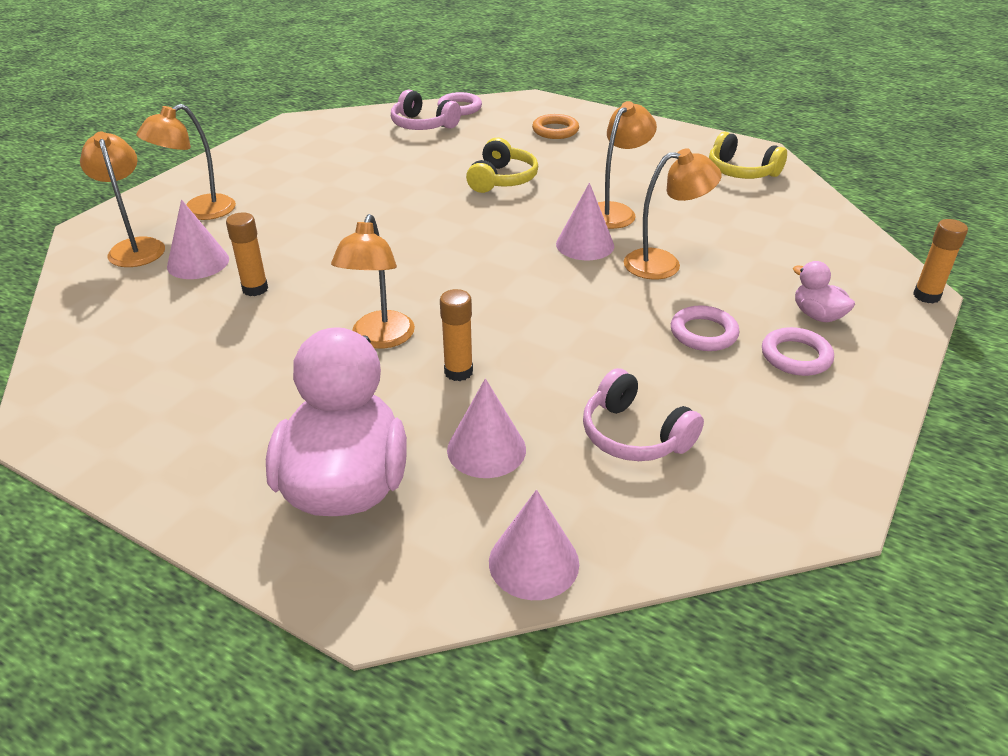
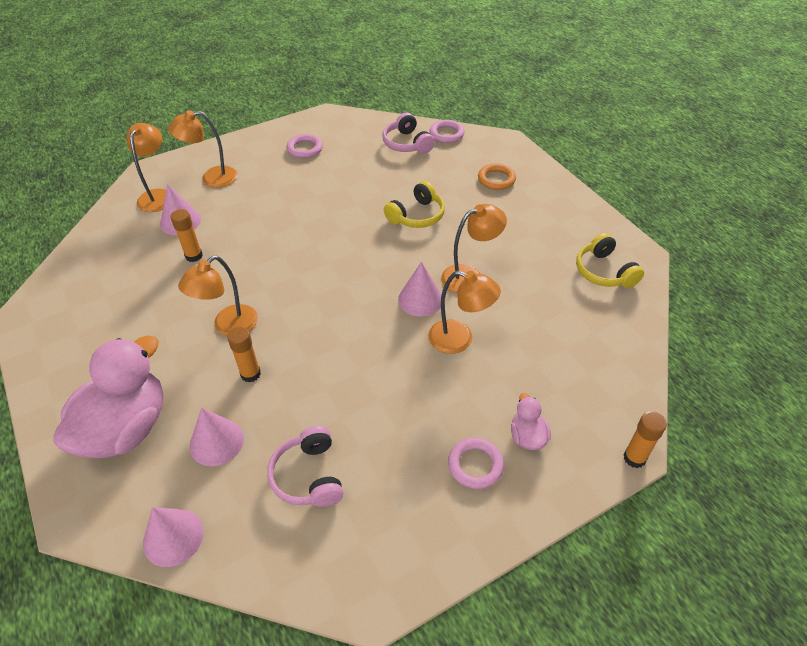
camera: 30 degrees right, 10 degrees up
pink ring [671,305,740,351] -> pink ring moved to [287,134,323,158]

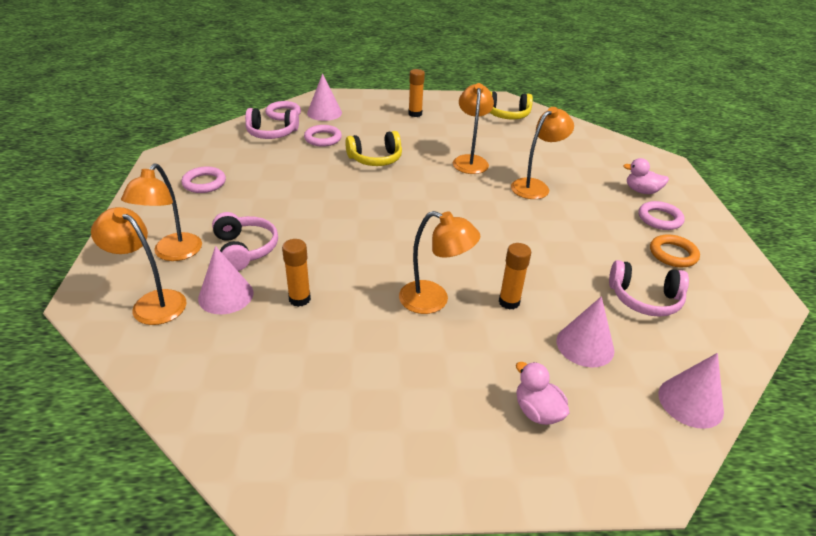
camera: 65 degrees left, 10 degrees down
pink duck [53,336,163,458] -> pink duck [516,362,570,425], size x0.44
orange lamp [178,256,258,336] -> orange lamp turned 45 degrees counterclockwise [399,211,480,314]
yellow headphones [384,181,445,228] -> yellow headphones turned 90 degrees clockwise [345,131,402,166]
pink cone [398,262,442,317] -> pink cone moved to [307,74,342,121]
orange ring [478,163,516,190] -> orange ring moved to [650,234,700,268]
orange glue stick [623,411,667,468] -> orange glue stick moved to [408,69,425,117]
none -> pink headphones [212,212,278,271]
none -> pink ring [304,125,342,147]

